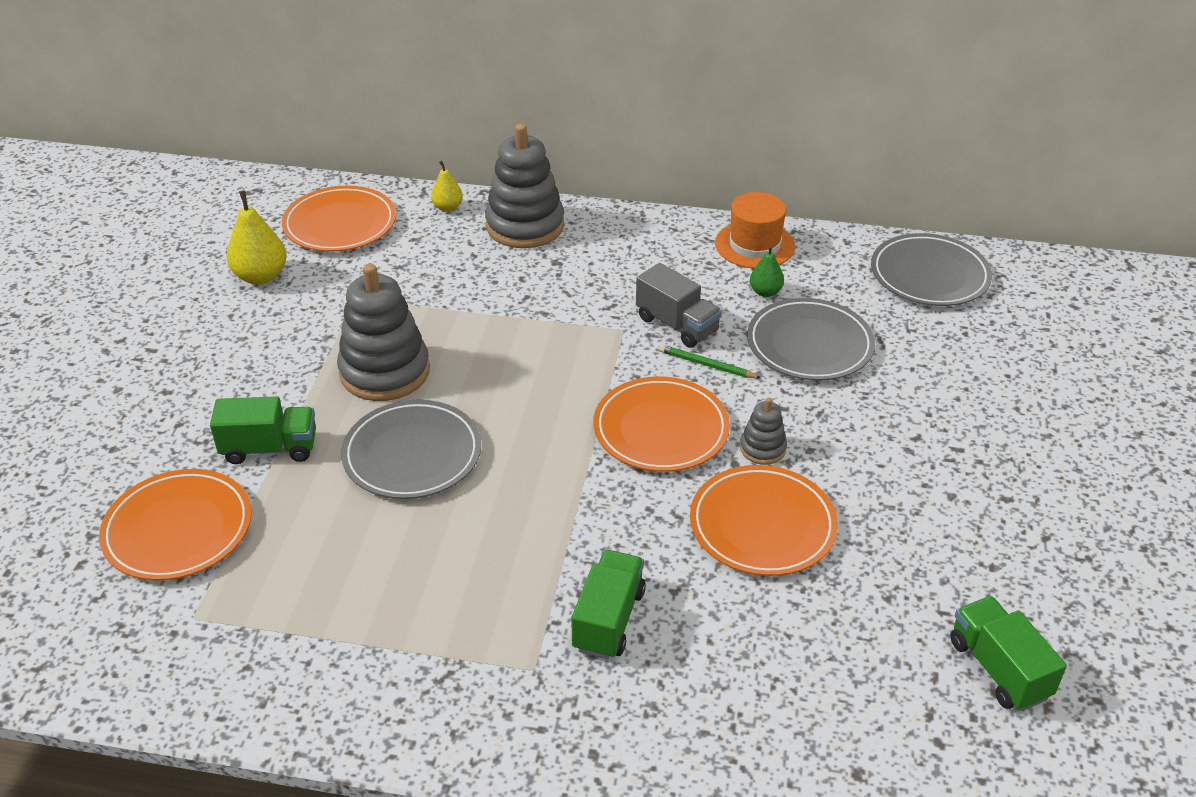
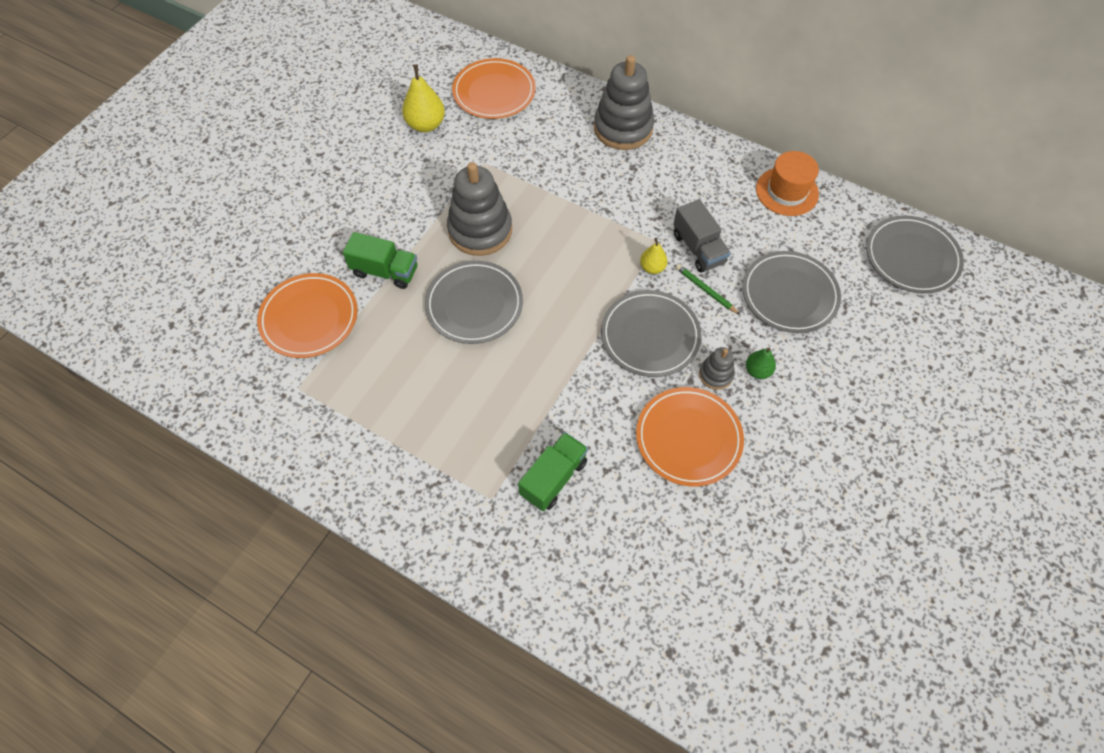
camera: 20 degrees right, 20 degrees up
yellow pear [431,161,463,212] -> yellow pear moved to [640,238,668,274]
orange plate [593,377,730,472] -> grey plate [601,290,702,377]
green pear [750,245,784,297] -> green pear moved to [746,347,776,379]
green truck [950,596,1067,711] -> none

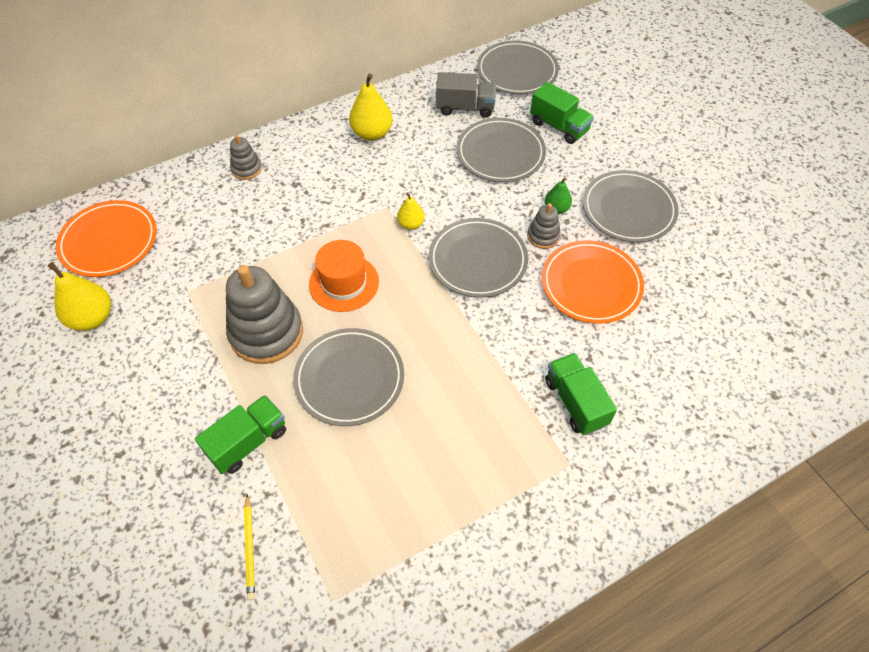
camera: 60 degrees left, 5 degrees down
orange plate [257,273,358,358] -> yellow pencil [244,494,255,600]
grey stacking toy [594,55,654,150] -> grey stacking toy [230,135,262,180], size x0.48
grey truck [673,199,731,273] -> grey truck moved to [436,72,496,118]
green pencil [676,264,740,315] -> none
orange hat [756,151,819,216] -> orange hat moved to [309,240,379,312]
none -> yellow pear [349,73,392,141]
none -> green truck [530,82,594,144]
none -> grey plate [583,170,679,242]

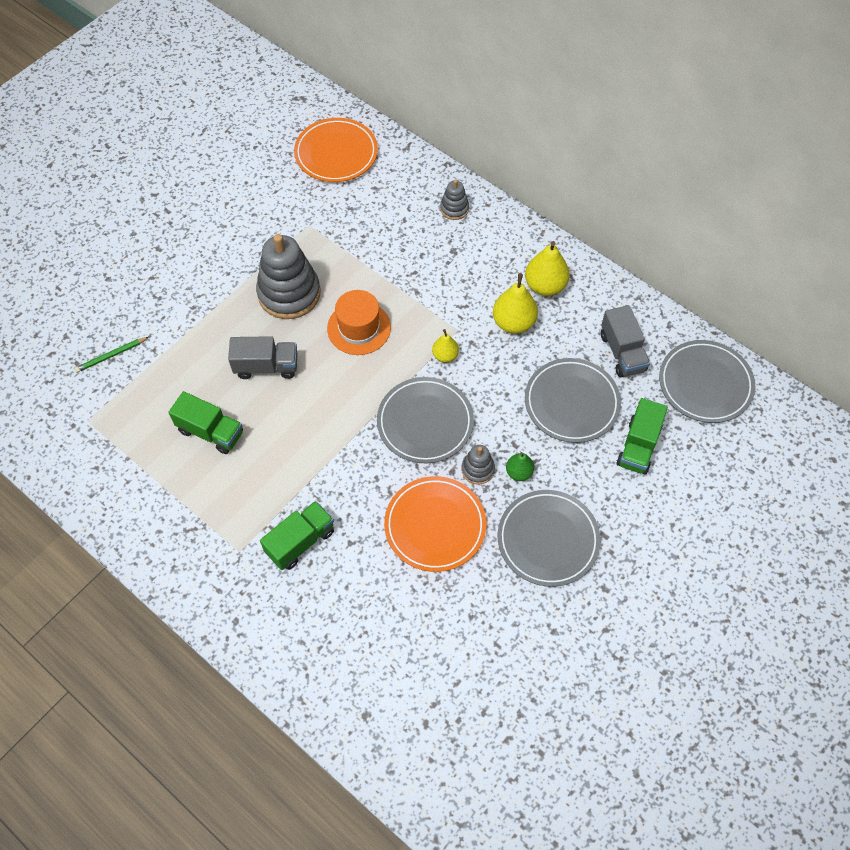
camera: 70 degrees right, 5 degrees up
yellow pear [48,262,111,331] -> yellow pear moved to [493,273,538,334]
green truck [195,395,286,474] -> green truck moved to [169,391,243,454]
yellow pencil [244,494,255,600] -> green pencil [74,337,149,373]
grey plate [293,328,404,426] -> grey truck [228,336,298,379]

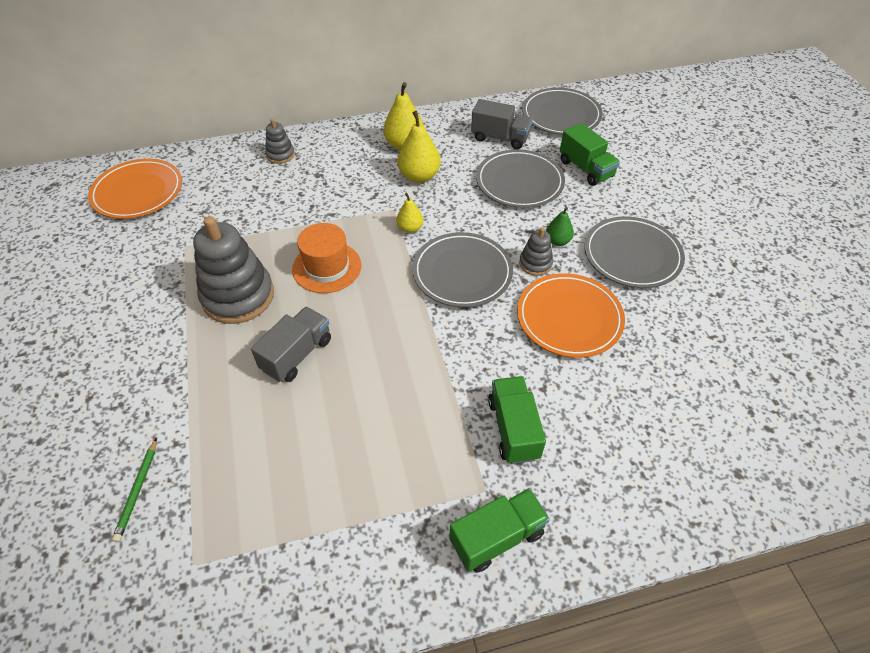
camera: 55 degrees left, 10 degrees down
green truck [169,391,243,454] -> green truck moved to [449,488,550,573]

